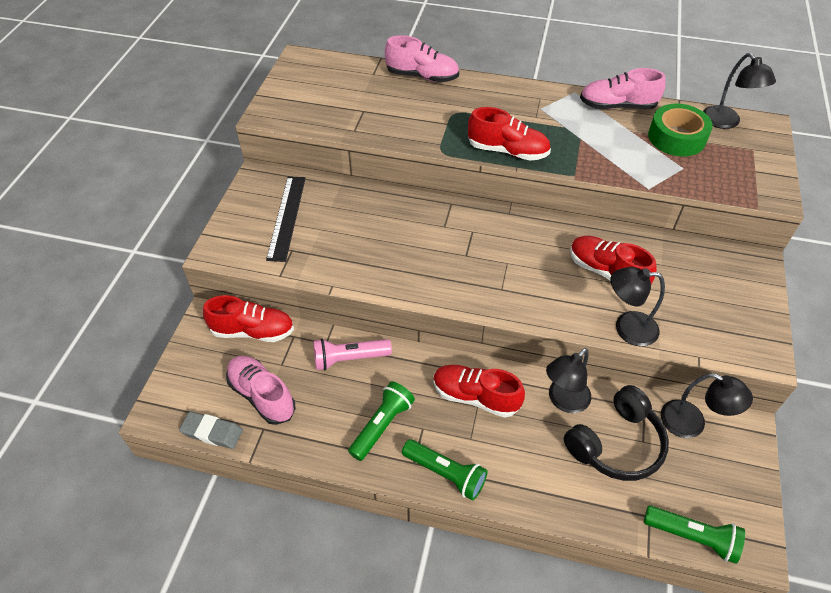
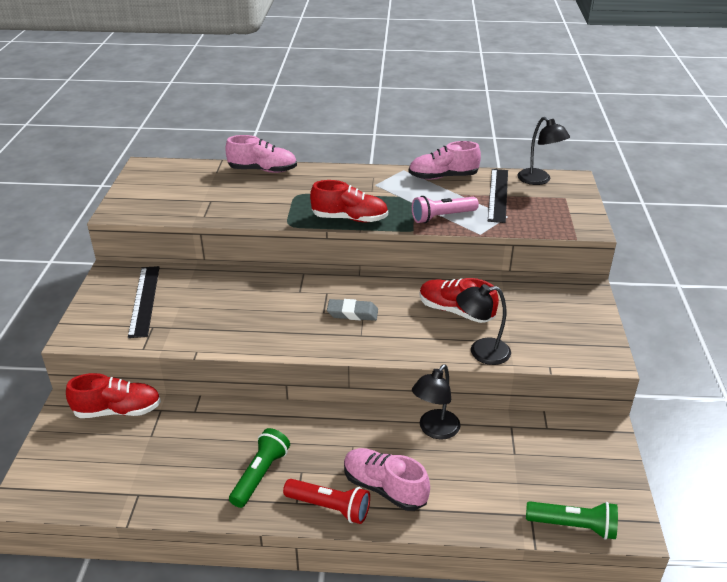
camera: 10 degrees left, 15 degrees down
grey eraser [179,411,243,449] -> grey eraser moved to [327,299,378,321]
pink shoe [226,356,296,425] -> pink shoe moved to [344,448,430,511]
pink flashlight [313,339,392,370] -> pink flashlight moved to [412,196,479,223]
green flashlight [402,439,488,500] -> red flashlight [283,479,370,524]
red shoe [433,365,525,418] -> none
black headphones [564,385,669,481] -> none
green tape [648,104,713,156] -> black ruler [488,169,508,223]
black lamp [661,373,753,438] -> none

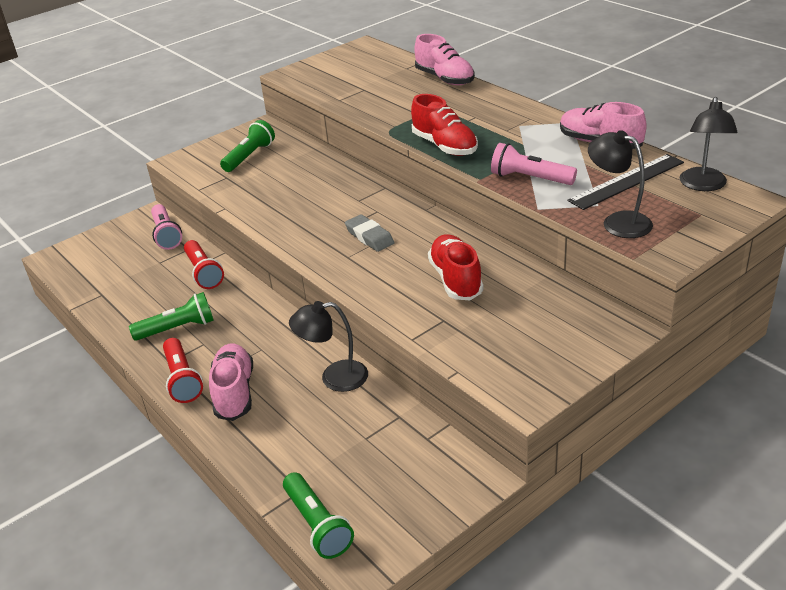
camera: 50 degrees right, 0 degrees up
red shoe [66,373,161,418] -> pink flashlight [151,204,182,250]
black ruler [128,266,160,338] -> green flashlight [220,120,275,172]
black lamp [456,284,511,365] -> black lamp moved to [588,130,653,238]
none -> red flashlight [184,240,224,289]

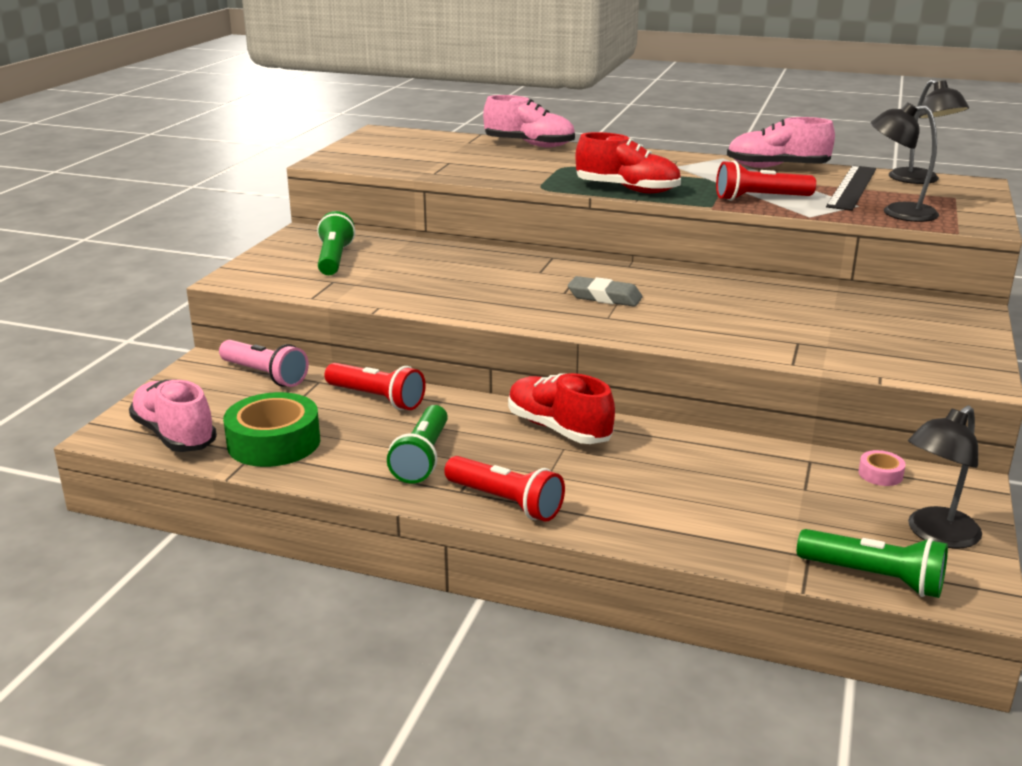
camera: 35 degrees left, 10 degrees down
green flashlight [129,292,214,341] -> green flashlight turned 150 degrees clockwise [387,405,448,484]
pink shoe [209,344,253,421] -> pink shoe moved to [129,379,217,452]
black lamp [289,301,368,392] -> black lamp moved to [908,405,982,549]
red shoe [428,234,483,300] -> red shoe moved to [508,373,615,444]
pink flashlight [491,143,577,185] -> red flashlight [716,160,816,201]
none -> green tape [223,392,320,467]
none -> pink tape [858,450,906,486]

